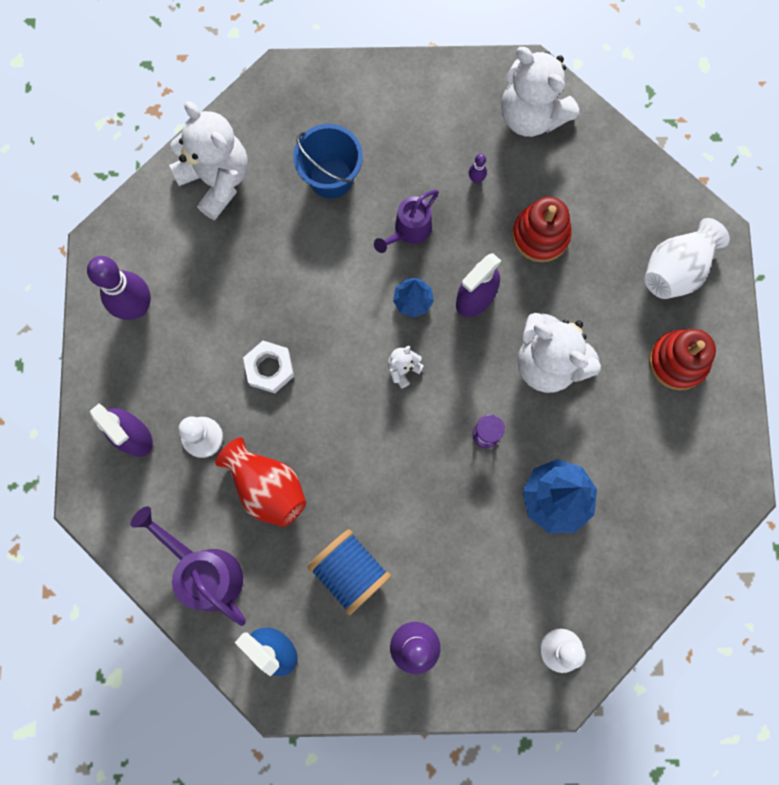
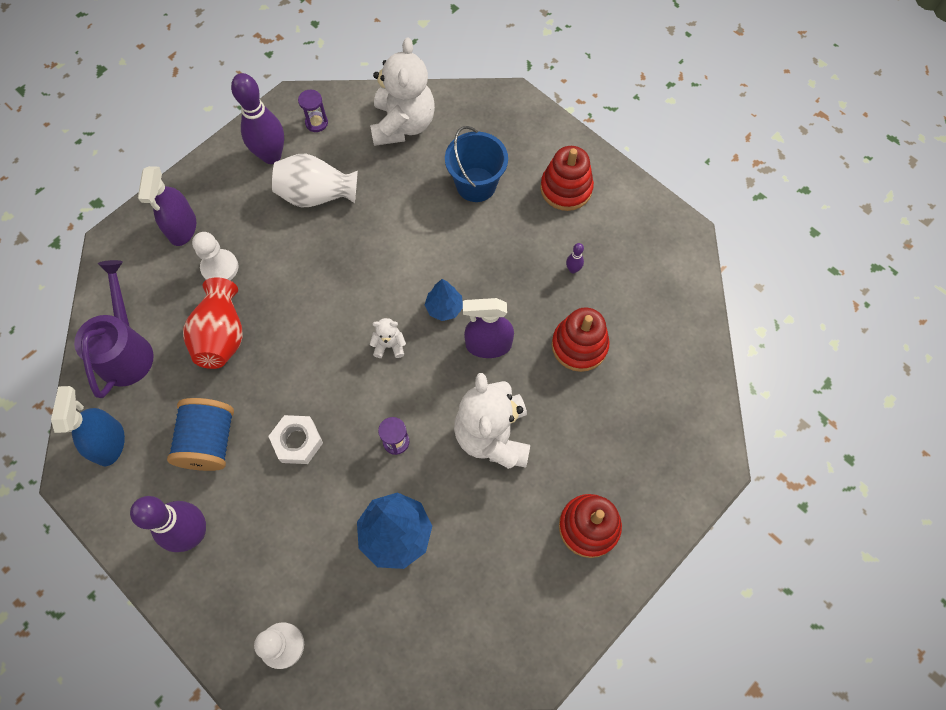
camera: 45 degrees right, 10 degrees down
white nut [243,341,294,393] -> white nut moved to [268,415,323,464]
purple watering can [374,190,439,253] -> none
white teddy bear [501,47,579,137] -> none
white vase [644,218,730,299] -> white vase moved to [272,154,358,208]
none -> purple hourglass [298,90,328,132]
none -> red stacking toy [540,146,594,211]

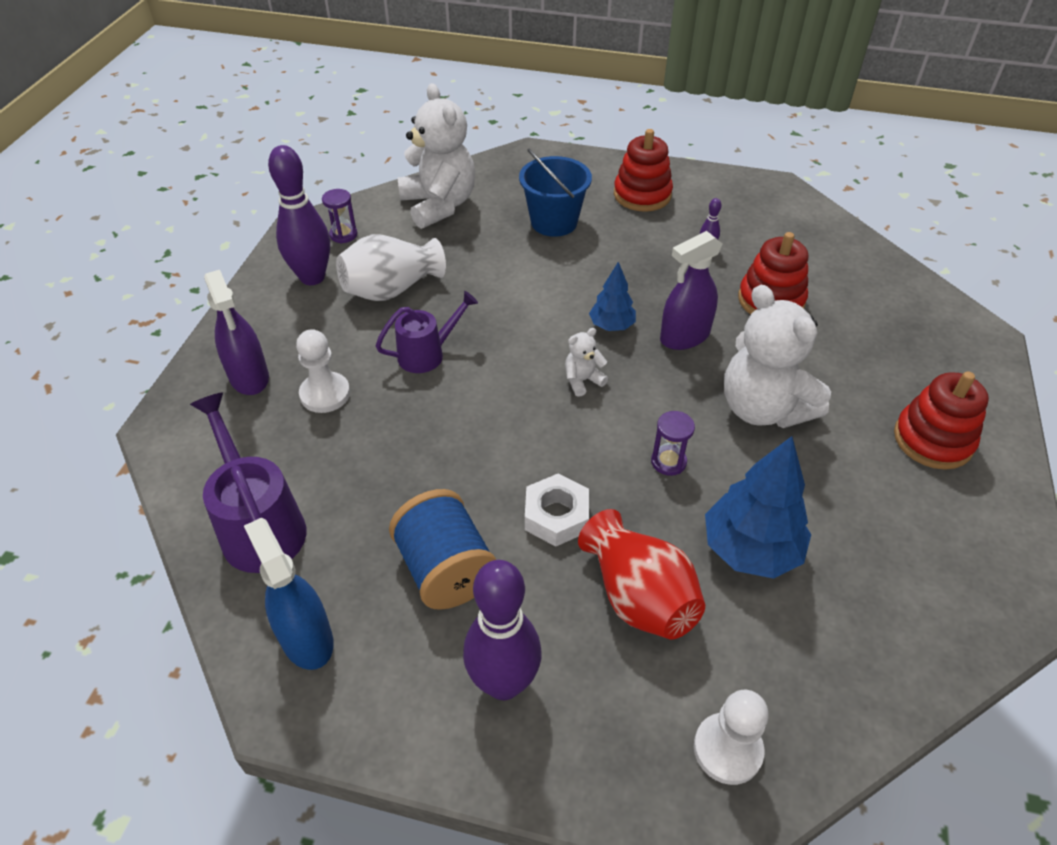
camera: 30 degrees left, 20 degrees down
red vase [183,277,243,369] -> red vase moved to [578,509,705,640]
none -> purple watering can [376,291,478,373]

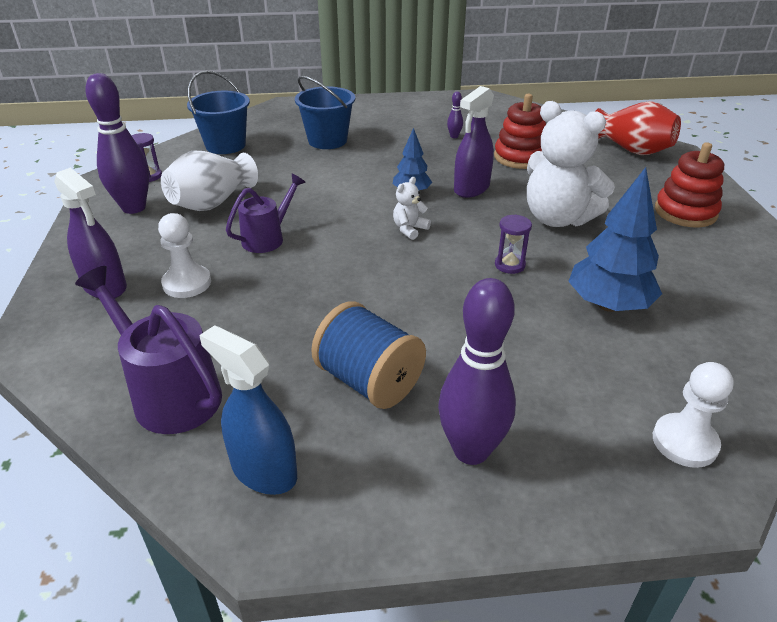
camera: 20 degrees left, 10 degrees down
white teddy bear [398,83,475,229] -> blue bucket [187,71,250,154]
white nut [525,474,589,547] -> none
red vase [578,509,705,640] -> red vase moved to [596,101,681,155]
red stacking toy [614,129,673,212] -> none

